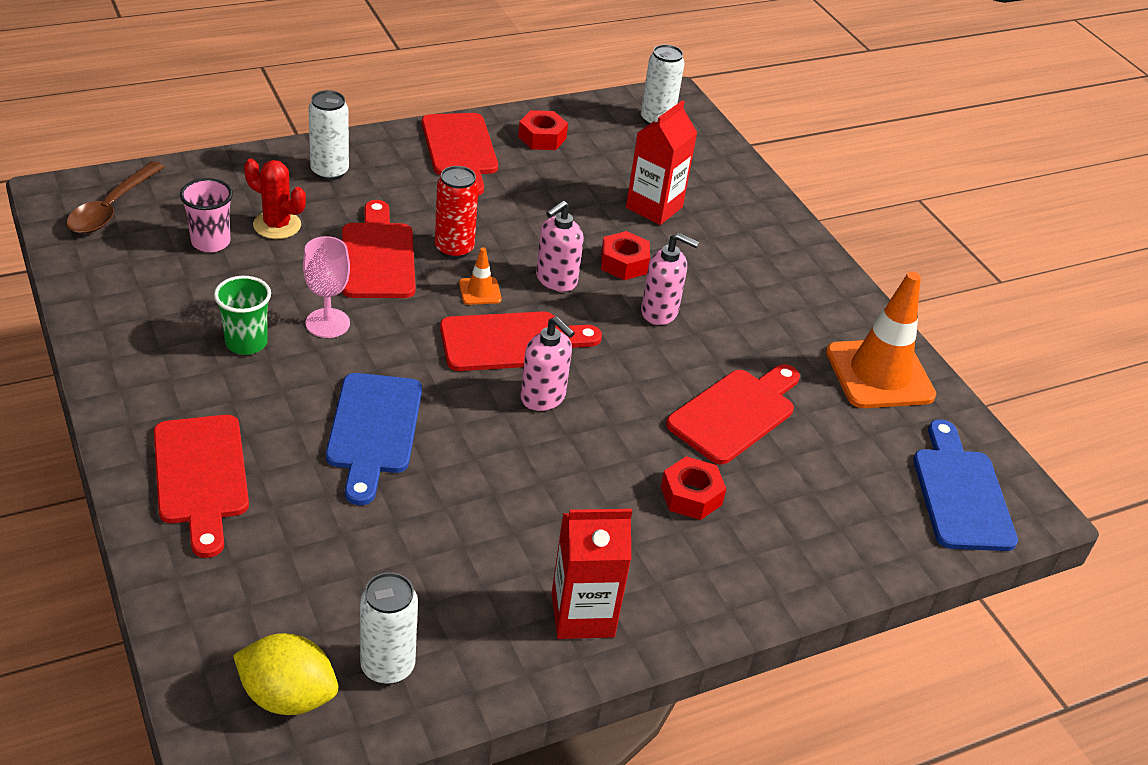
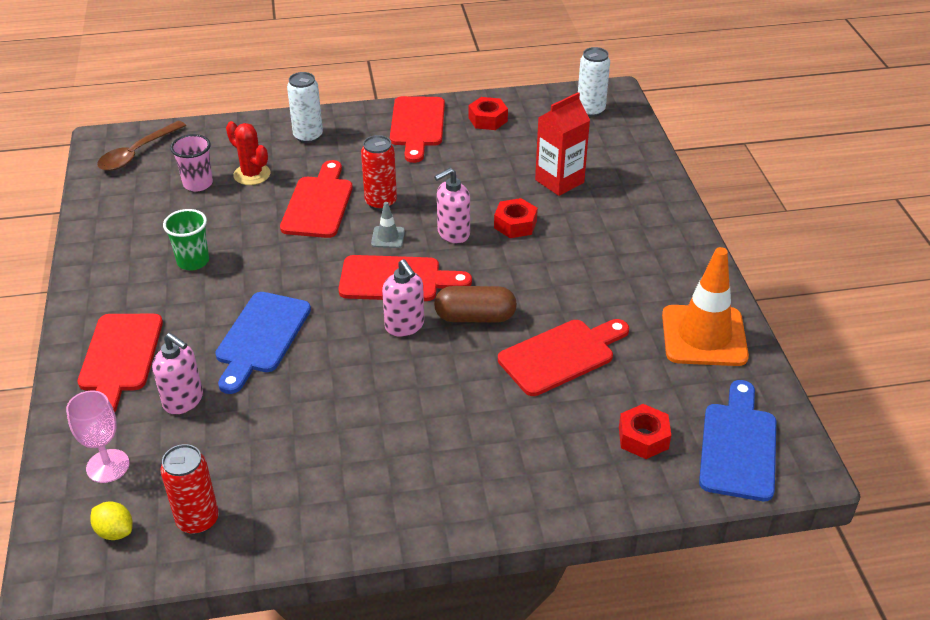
camera: 20 degrees right, 0 degrees up
yellow lemon [233,633,338,715] -> yellow lemon [90,501,133,540], size x0.60
pink goblet [303,236,350,338] -> pink goblet moved to [66,391,130,483]
white can [360,572,418,685] -> red can [161,444,219,535]
orange traffic cone [459,247,502,305] -> grey traffic cone [371,202,405,248]
red carton [552,509,632,639] -> none
pink soap dispenser [641,233,699,325] -> pink soap dispenser moved to [152,333,203,414]
red nut [661,456,727,520] -> red nut moved to [619,404,671,459]
none -> brown capsule [434,286,517,323]

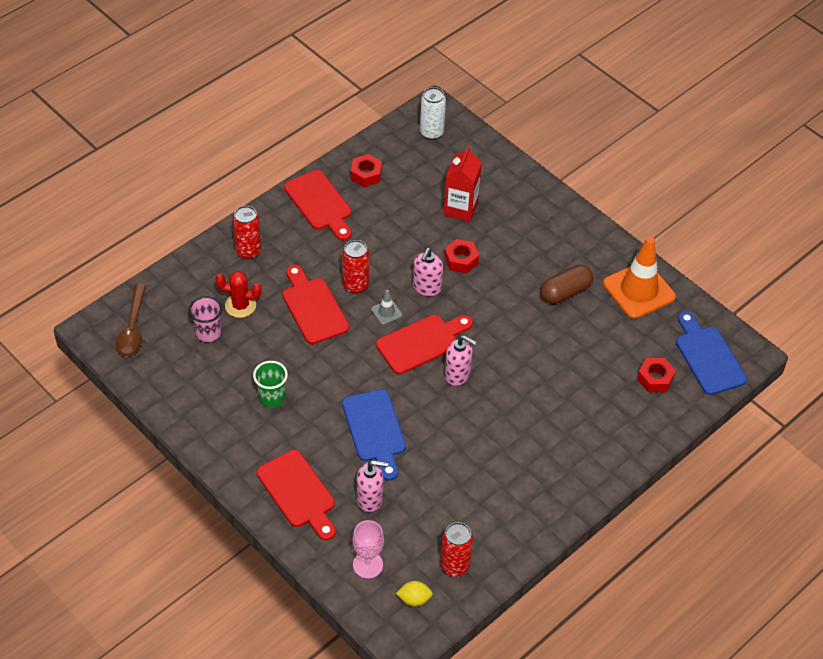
camera: 35 degrees left, 10 degrees up
white can [287,72,323,143] -> red can [233,206,261,259]
brown capsule [434,286,517,323] -> brown capsule moved to [540,265,593,304]
red cutting board [498,319,629,396] -> none

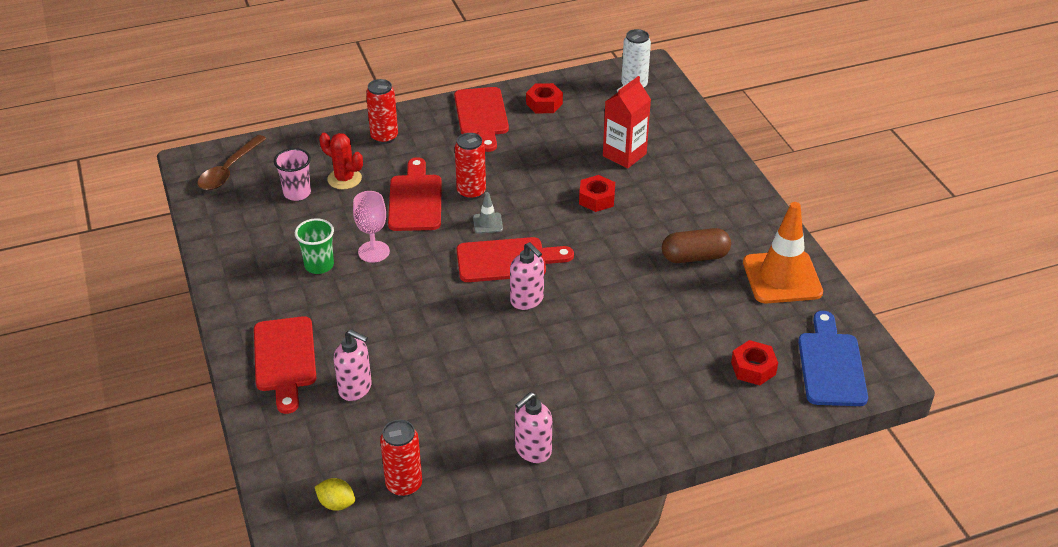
camera: 25 degrees right, 10 degrees down
blue cutting board [342,389,406,481] -> none
pink goblet [352,520,384,579] -> pink goblet moved to [353,191,390,263]
pink soap dispenser [413,248,443,296] -> pink soap dispenser moved to [515,392,552,463]

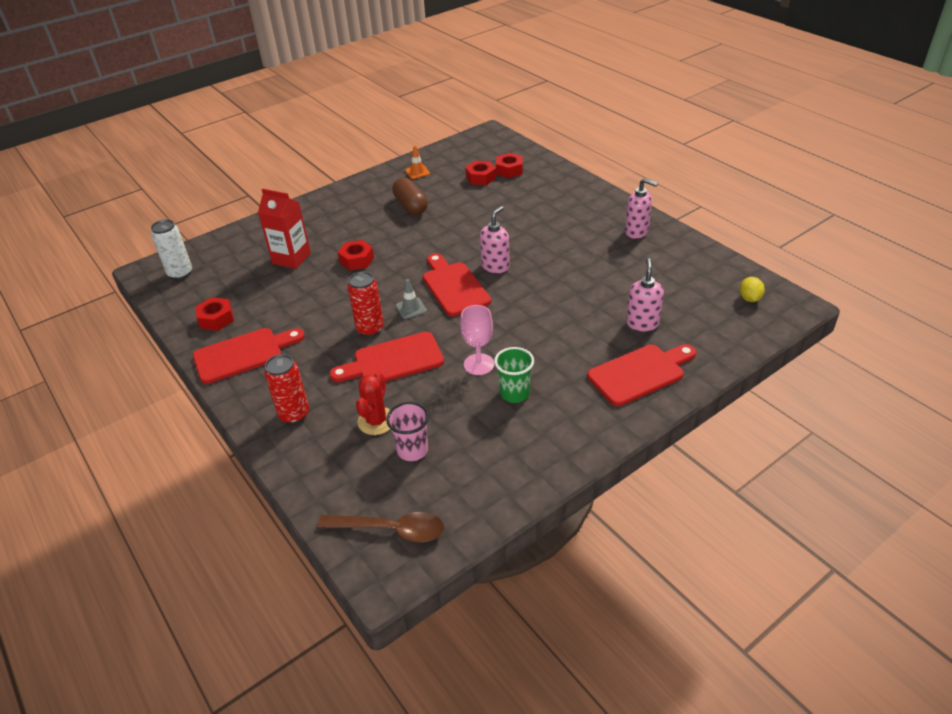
camera: 105 degrees left, 0 degrees up
red can [380,420,422,497] -> none
orange traffic cone [743,202,823,303] -> orange traffic cone [405,146,430,179], size x0.43
blue cutting board [798,311,868,406] -> none
none -> red nut [465,161,496,185]

